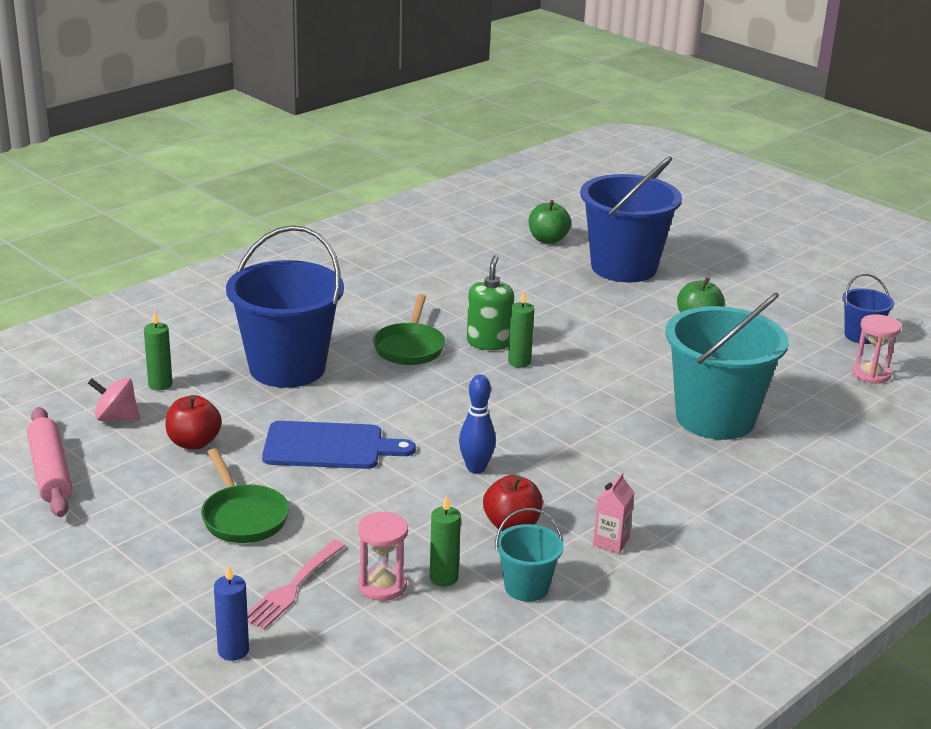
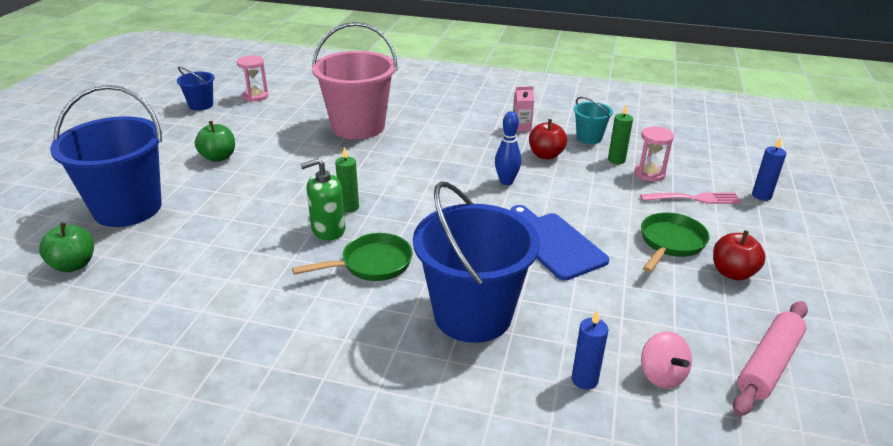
camera: 120 degrees left, 5 degrees up
green candle [144,311,173,391] -> blue candle [571,310,609,390]
red apple [165,395,222,450] -> red apple moved to [713,230,766,280]
turquoise bucket [666,293,789,440] -> pink bucket [312,22,398,139]

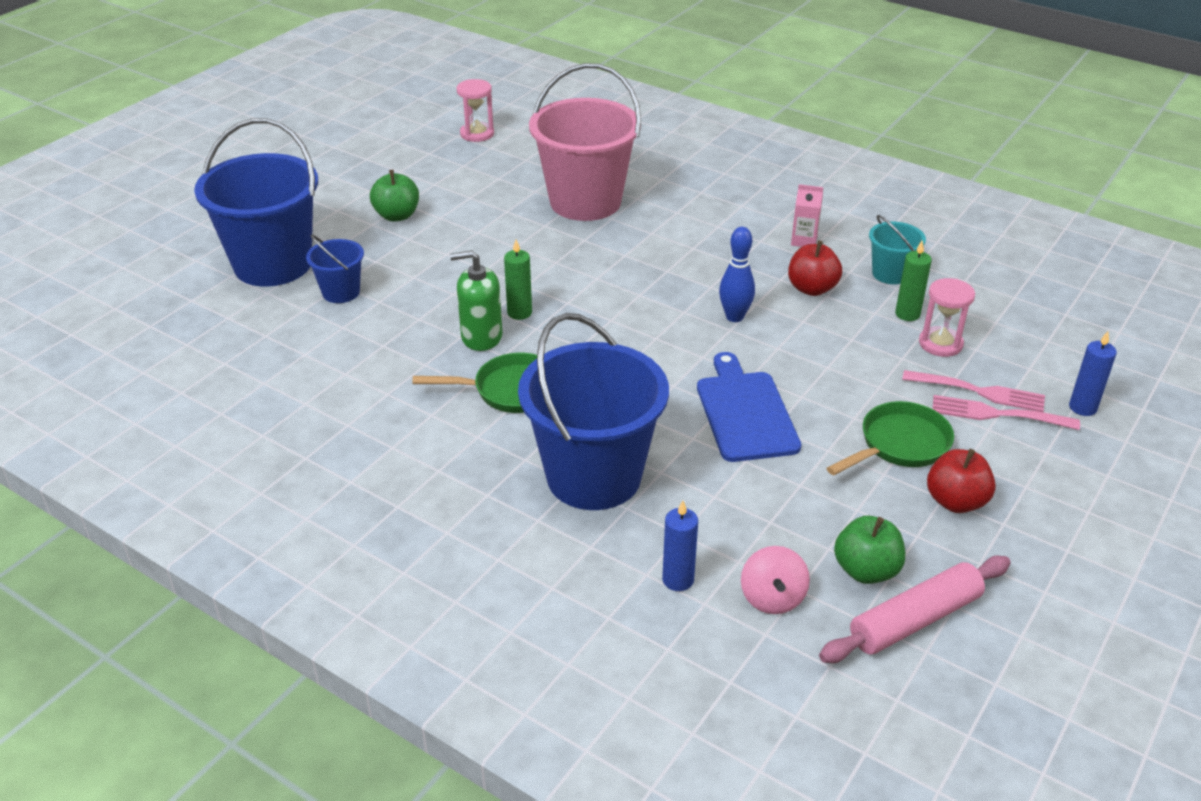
camera: 20 degrees right, 5 degrees up
green apple [39,222,94,272] -> green apple moved to [834,516,905,584]
blue bucket [177,67,214,111] -> blue bucket moved to [306,235,364,303]
none -> pink fork [933,395,1080,430]

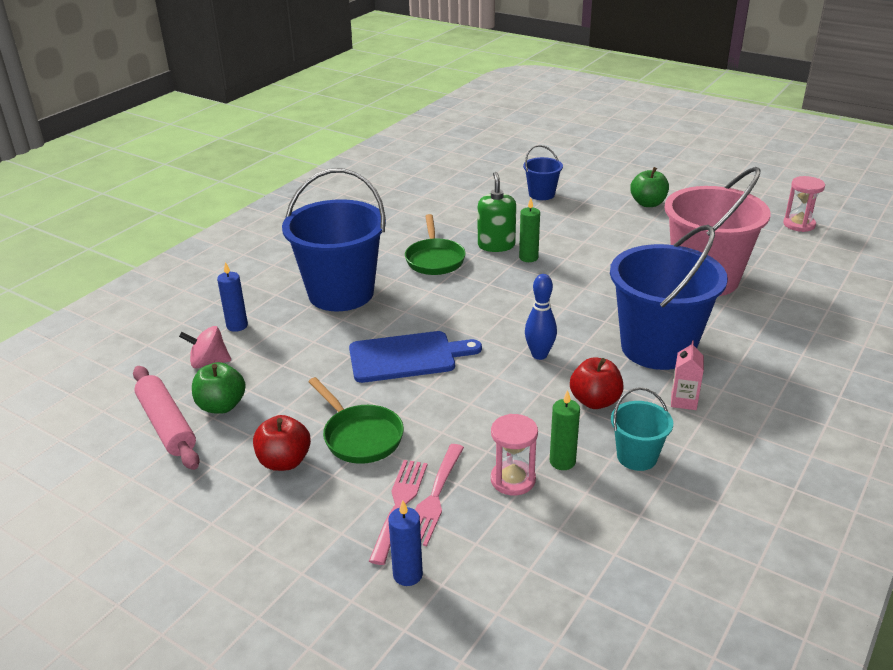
camera: 90 degrees right, 5 degrees down
blue bucket [194,118,318,286] -> blue bucket moved to [610,225,728,370]

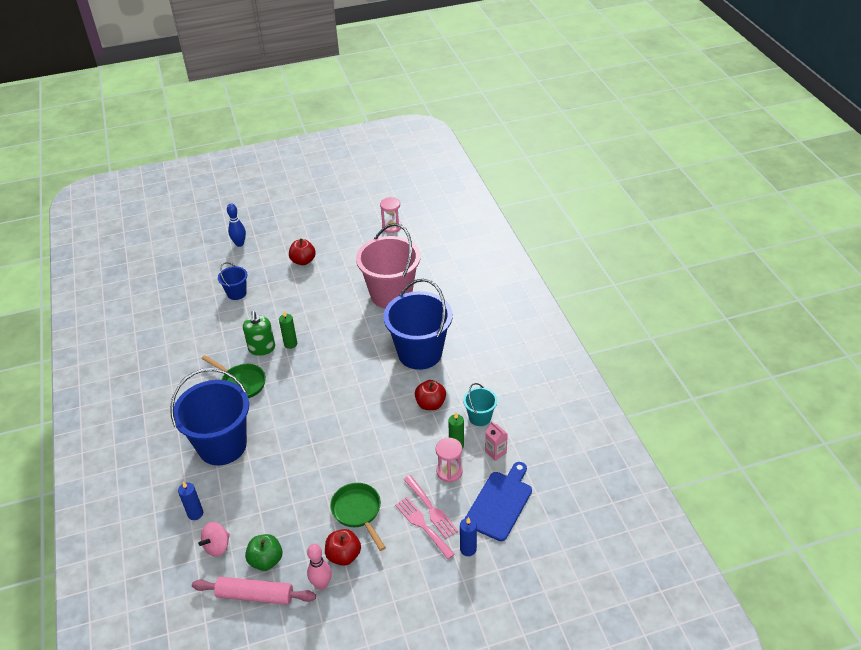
camera: 50 degrees left, 10 degrees up
green pan [308,377,404,464] -> green pan turned 120 degrees counterclockwise [330,483,386,551]
blue cutting board [349,331,482,383] -> blue cutting board moved to [465,462,532,541]
green soap dispenser [478,172,516,252] -> green soap dispenser turned 135 degrees counterclockwise [243,311,275,356]
blue bowling pin [525,274,557,360] -> blue bowling pin moved to [227,204,246,247]
green apple [630,167,669,207] -> red apple [289,238,316,265]
pink carton [671,341,704,410] -> pink carton moved to [485,422,508,461]
none -> pink bowling pin [307,544,332,590]

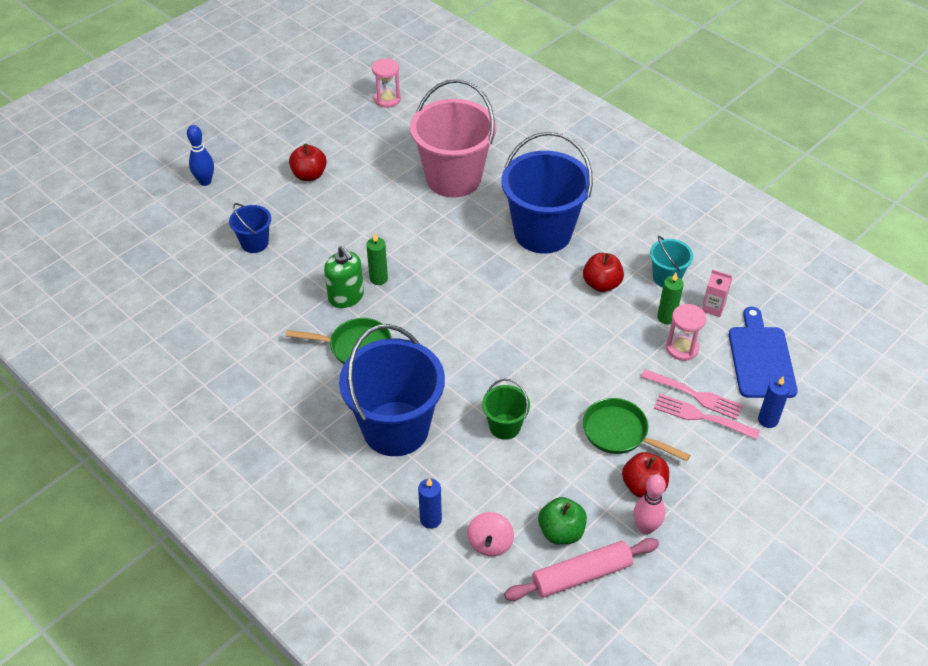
camera: 30 degrees left, 5 degrees up
none -> green bucket [482,379,530,440]

